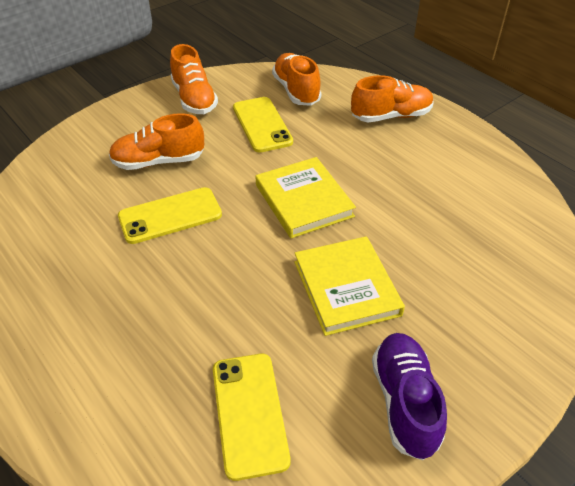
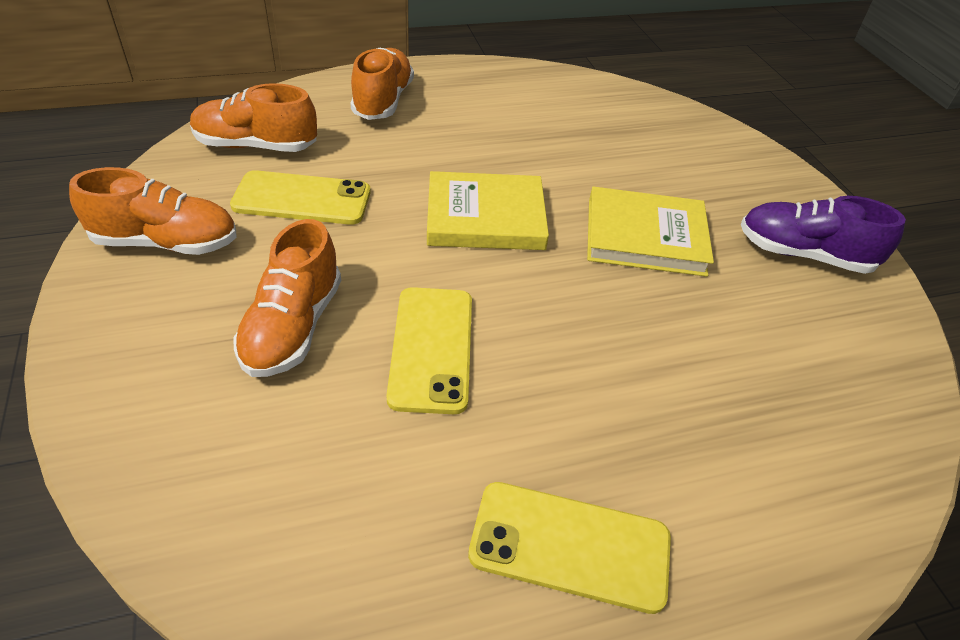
camera: 70 degrees left, 0 degrees up
yellow phone [213,354,290,481] -> yellow phone moved to [468,482,671,614]

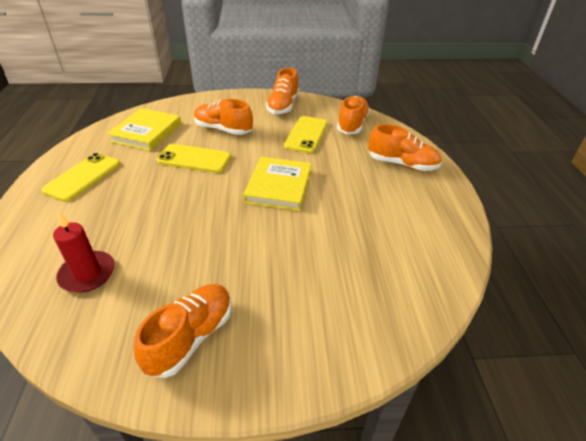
camera: 105 degrees right, 5 degrees down
yellow book [587,186,714,277] -> yellow book moved to [107,108,181,151]
purple shoe [741,196,906,274] -> orange shoe [134,284,232,378]
none -> red candle [53,211,115,293]

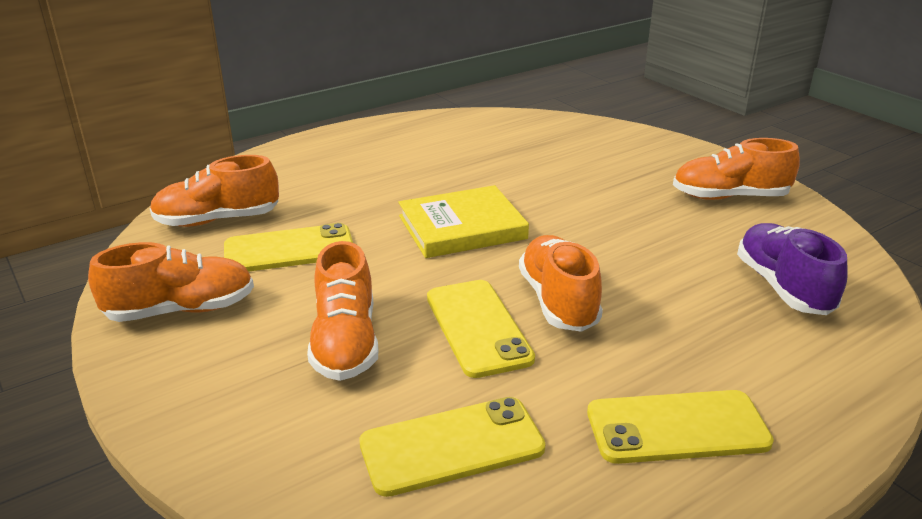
camera: 120 degrees left, 10 degrees down
red candle [53,211,115,293] -> purple shoe [737,223,848,315]
yellow book [107,108,181,151] -> yellow phone [359,397,545,497]
orange shoe [368,124,442,171] -> orange shoe moved to [519,235,603,332]

